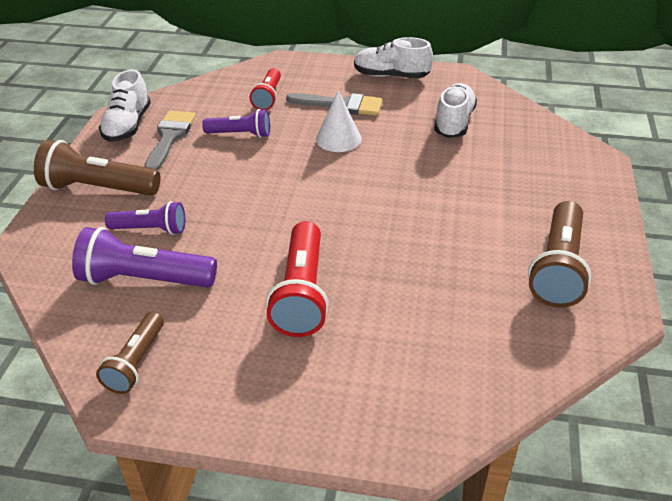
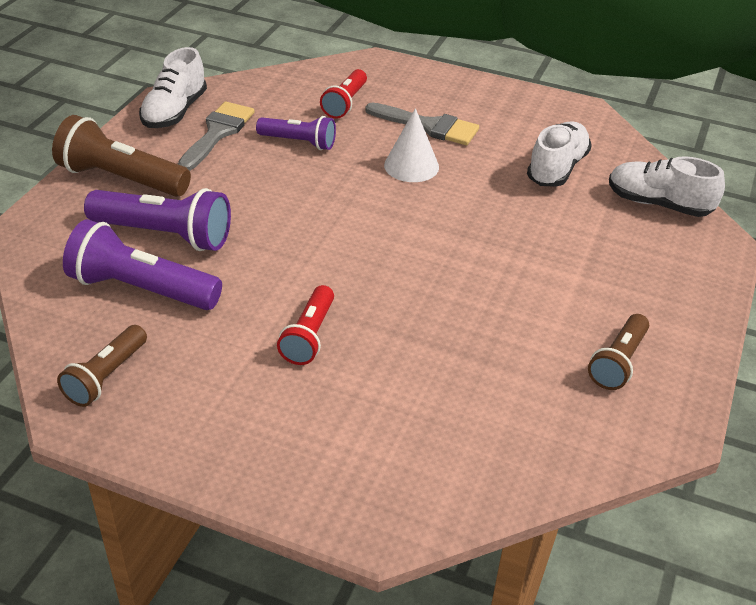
camera: 10 degrees right, 0 degrees up
purple flashlight [105,201,185,235] -> purple flashlight [84,188,231,251], size x1.62
red flashlight [266,221,329,337] -> red flashlight [277,285,334,365], size x0.62
white shoe [354,37,433,78] -> white shoe moved to [609,156,725,217]
brown flashlight [528,201,592,308] -> brown flashlight [588,314,649,390], size x0.62

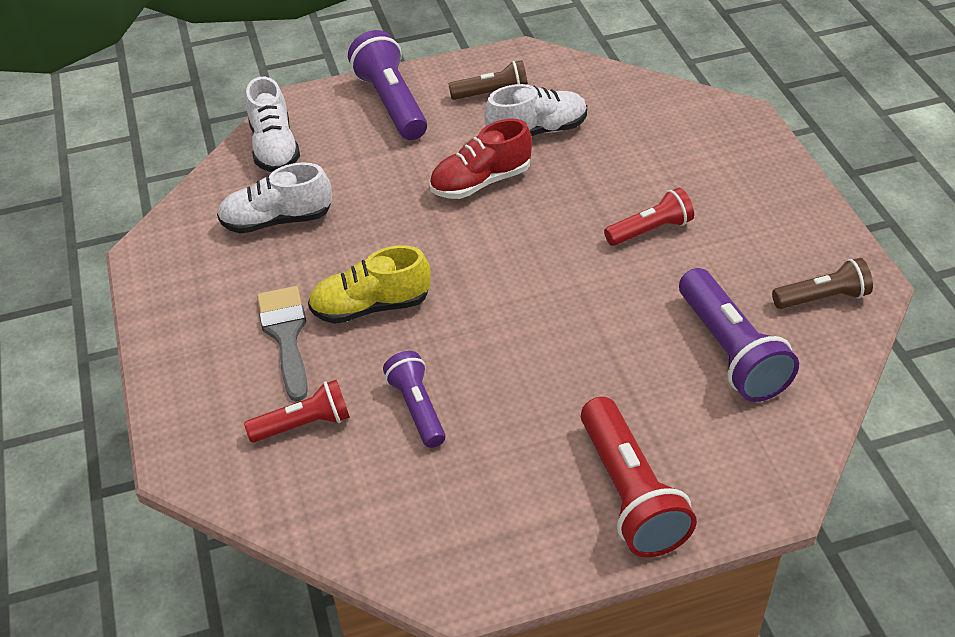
camera: 125 degrees left, 5 degrees up
brown flashlight [52,115,191,197] -> red flashlight [581,397,697,557]
purple flashlight [84,188,231,251] -> purple flashlight moved to [348,30,427,140]
white shoe [139,47,207,128] -> white shoe moved to [484,84,587,136]
grey brush [178,102,255,171] -> none
white cone [384,108,439,182] -> yellow shoe [308,245,430,324]
none -> red shoe [430,119,532,199]

